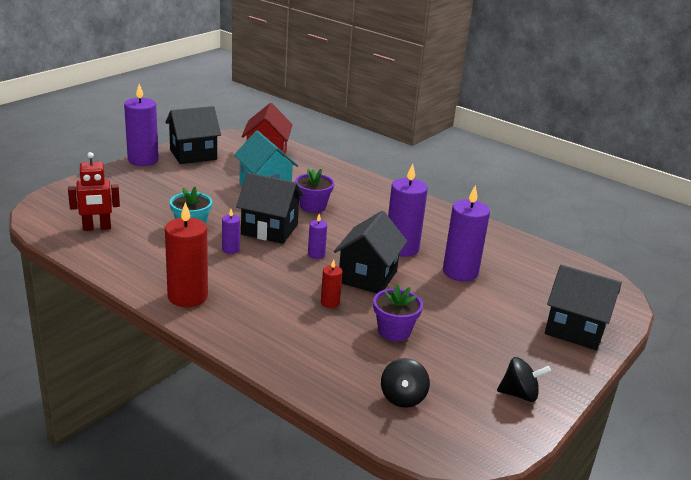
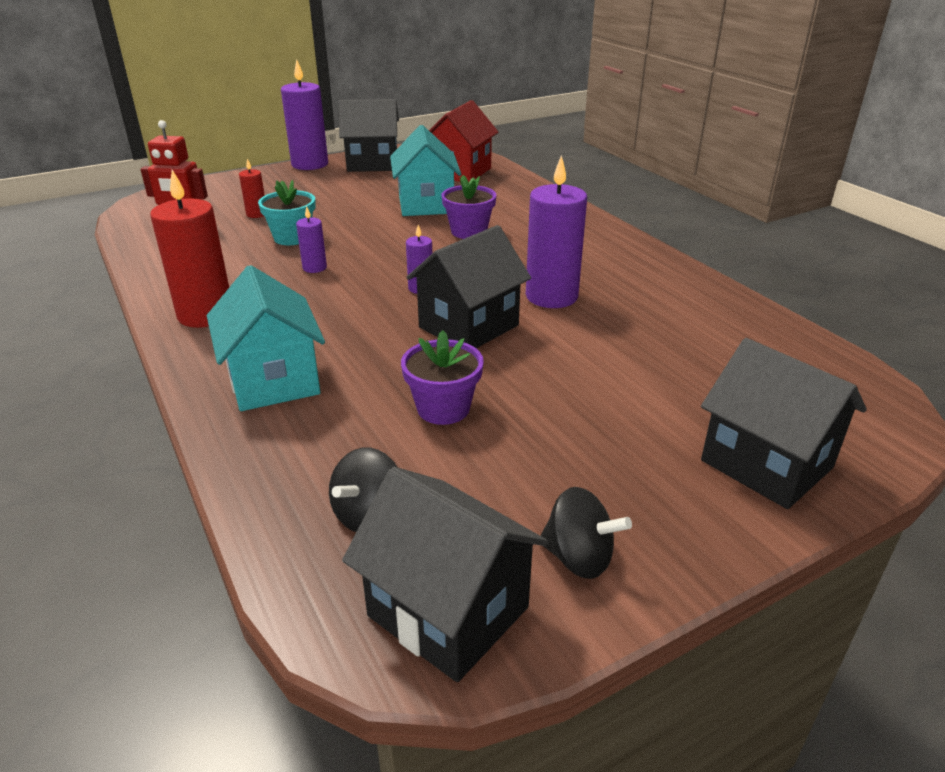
camera: 25 degrees right, 5 degrees up
black house [236,173,304,244] -> black house moved to [342,467,548,682]
red candle [321,259,343,308] -> red candle moved to [239,159,265,218]
purple candle [443,185,490,282] -> none
none -> turquoise house [207,265,325,411]

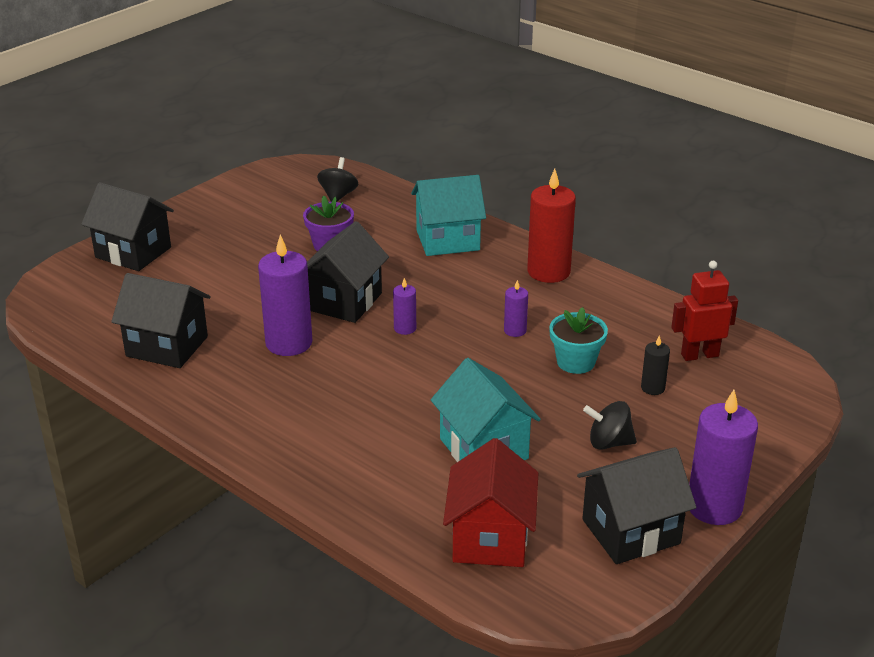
camera: 160 degrees right, 0 degrees up
turquoise house [207,265,325,411] -> turquoise house turned 60 degrees counterclockwise [411,175,486,256]
red candle [239,159,265,218] -> black candle [641,335,670,395]
black house [342,467,548,682] -> black house moved to [111,273,211,368]
purple flower pot [441,175,497,239] -> none
black spinning top [540,487,632,579] -> black spinning top moved to [583,401,637,450]

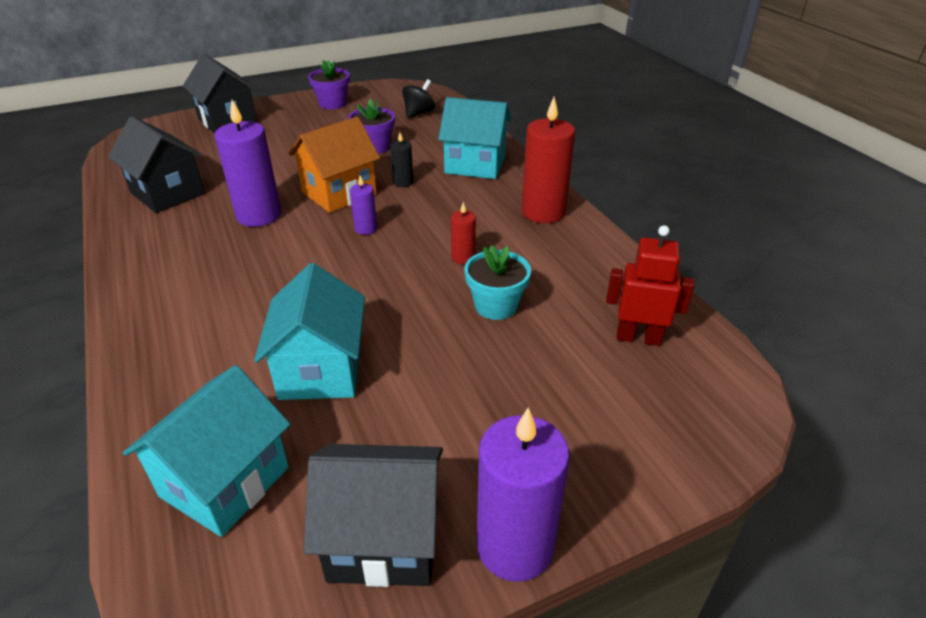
camera: 25 degrees right, 5 degrees up
black house [307,221,389,323] -> orange house [288,117,380,213]
red house [443,438,538,567] -> turquoise house [123,365,290,537]
purple candle [504,280,528,337] -> red candle [451,202,476,264]
black spinning top [583,401,637,450] -> none
black candle [641,335,670,395] -> black candle moved to [390,133,413,187]
none -> purple flower pot [308,60,350,110]

